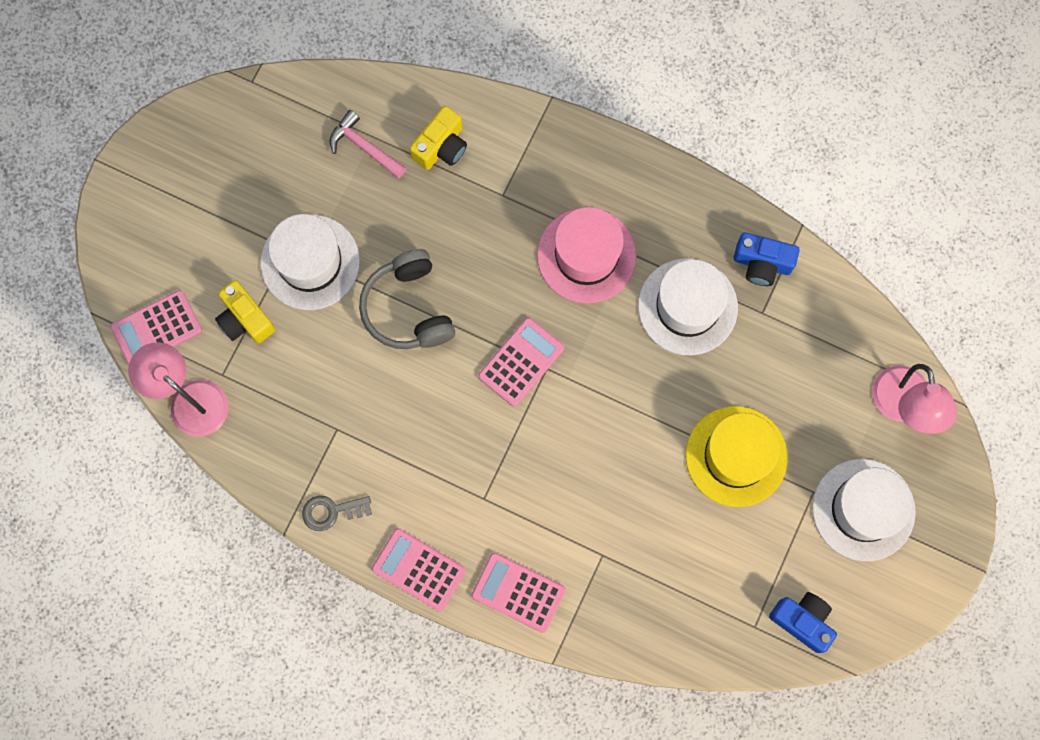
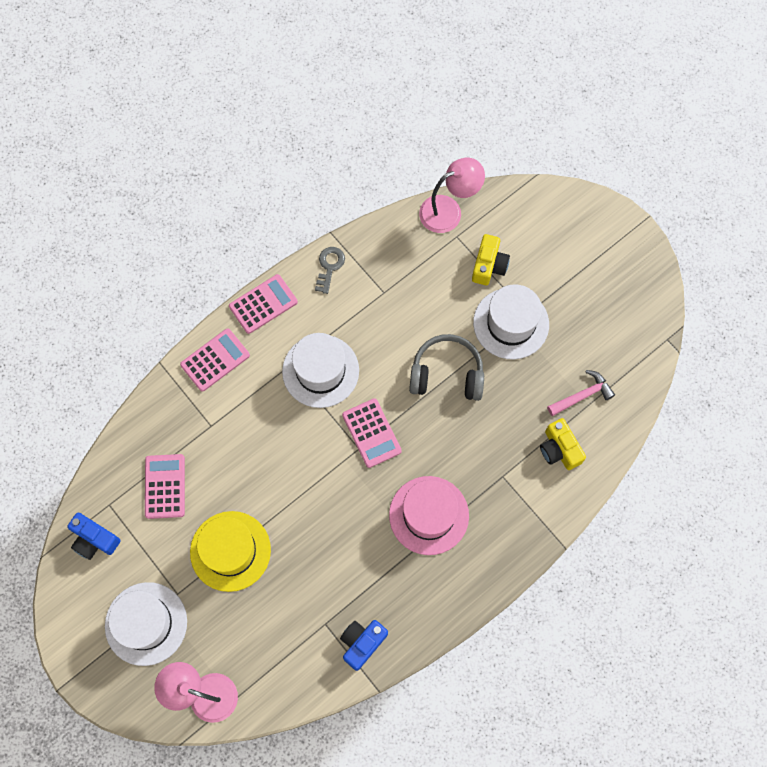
camera: 115 degrees right, 5 degrees down
pink calculator [110,290,202,365] -> pink calculator moved to [145,454,185,519]
yellow camera [215,280,275,343] -> yellow camera turned 120 degrees clockwise [472,234,510,285]
white hat [638,258,738,355] -> white hat moved to [282,333,359,408]
blue camera [769,592,837,653] -> blue camera turned 60 degrees clockwise [67,512,121,560]

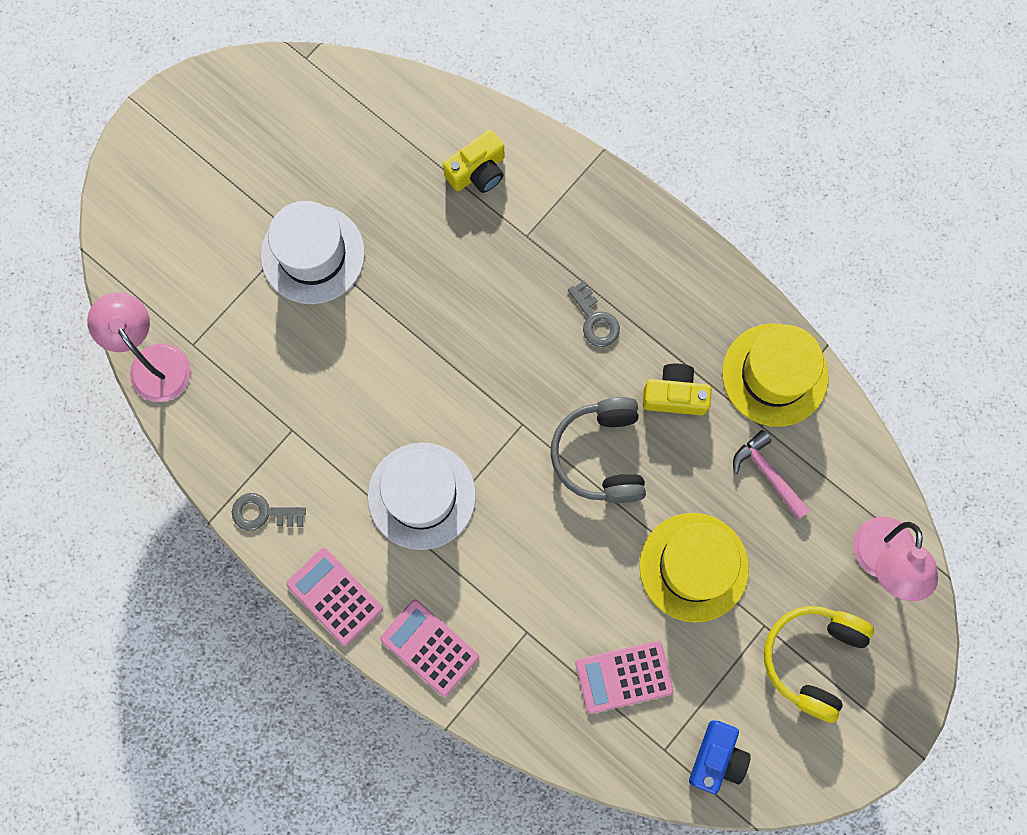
camera: 100 degrees left, 5 degrees up
white hat [105,582,187,666] -> yellow headphones [764,606,874,723]
blue camera [340,620,388,671] -> yellow hat [722,324,829,427]
pink calculator [342,398,402,468] -> none
pink hat [389,476,469,555] -> grey key [568,281,620,347]
grey headphones [409,334,484,401] -> grey headphones moved to [551,397,646,503]
yellow camera [472,234,510,285] -> yellow camera moved to [643,364,711,415]
pink hammer [547,370,615,416] -> pink hammer moved to [733,430,810,520]

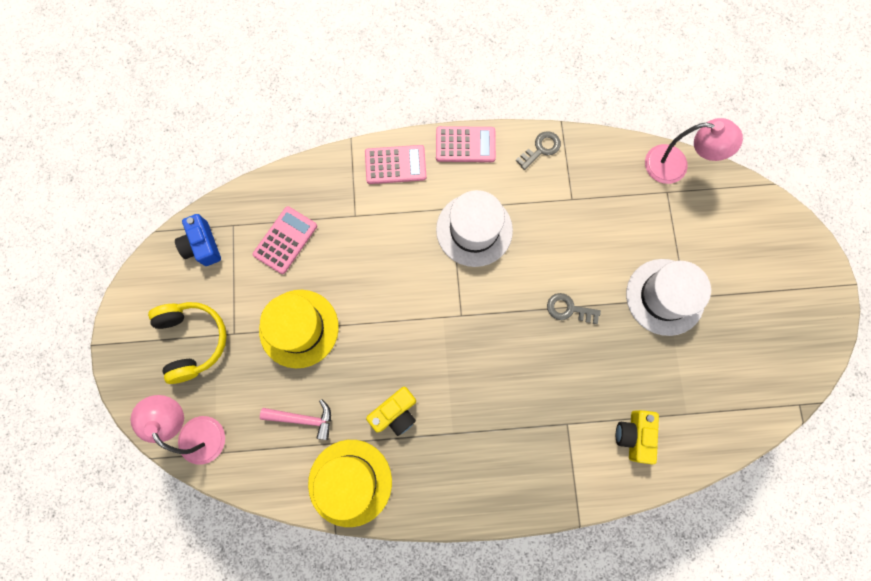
camera: 135 degrees right, 0 degrees up
grey headphones [551,397,646,503] -> none
grey key [568,281,620,347] -> grey key moved to [547,293,601,324]

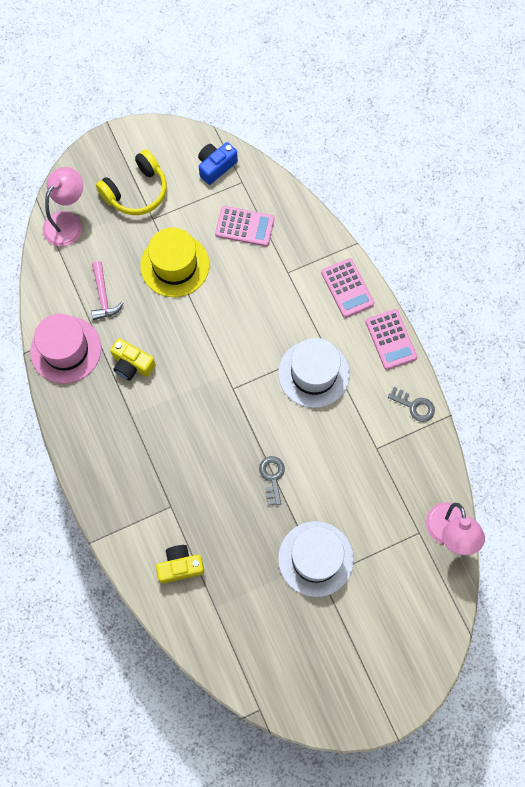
camera: 70 degrees right, 5 degrees down
yellow hat [308,440,392,527] -> pink hat [30,314,101,384]

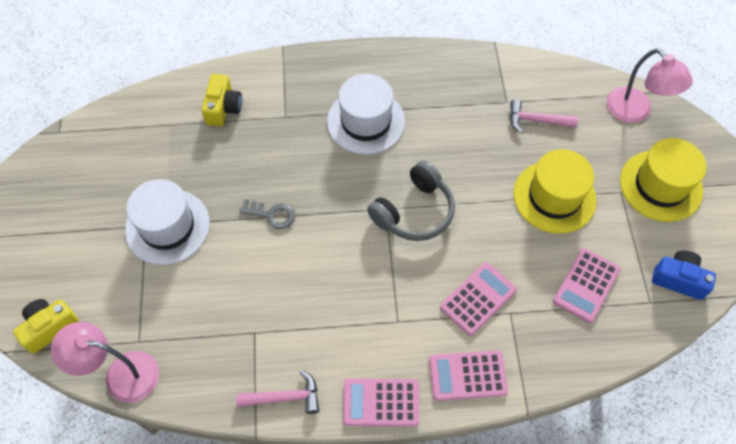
camera: 110 degrees right, 10 degrees down
pink hat [30,314,101,384] -> none
yellow headphones [96,149,167,215] -> yellow hat [620,138,707,222]
yellow camera [110,338,156,380] -> yellow camera moved to [13,299,79,354]
blue camera [198,142,238,185] -> blue camera turned 45 degrees counterclockwise [652,250,716,300]
white hat [278,338,350,408] -> white hat moved to [327,74,405,155]
grey key [388,387,435,422] -> pink hammer [237,370,319,414]
none -> grey headphones [367,160,455,241]
none -> pink calculator [440,262,517,336]

